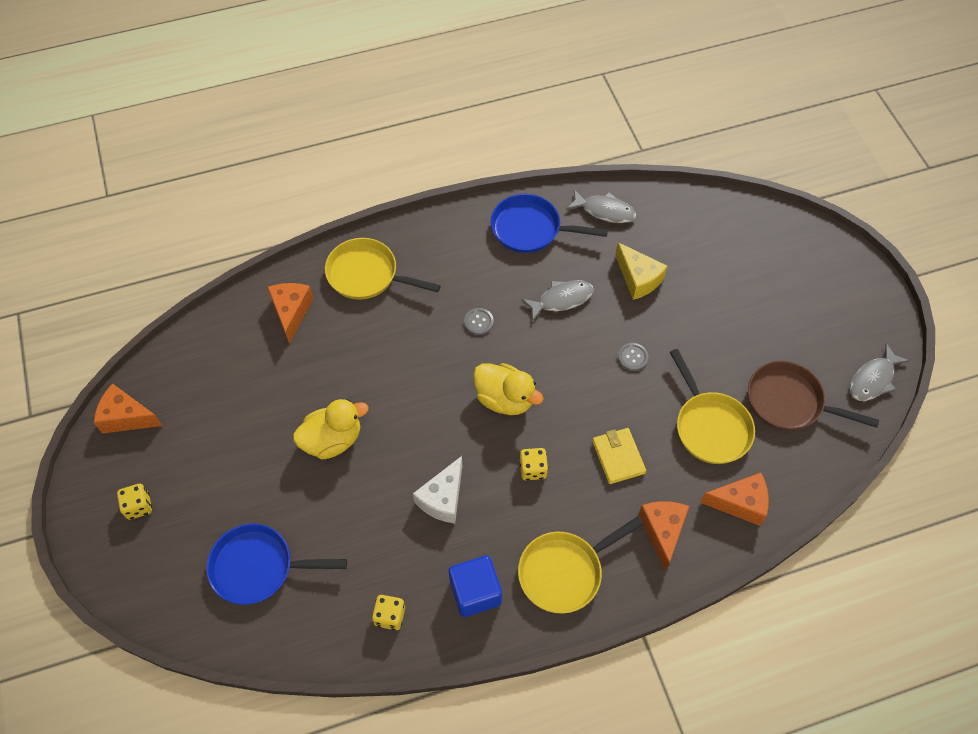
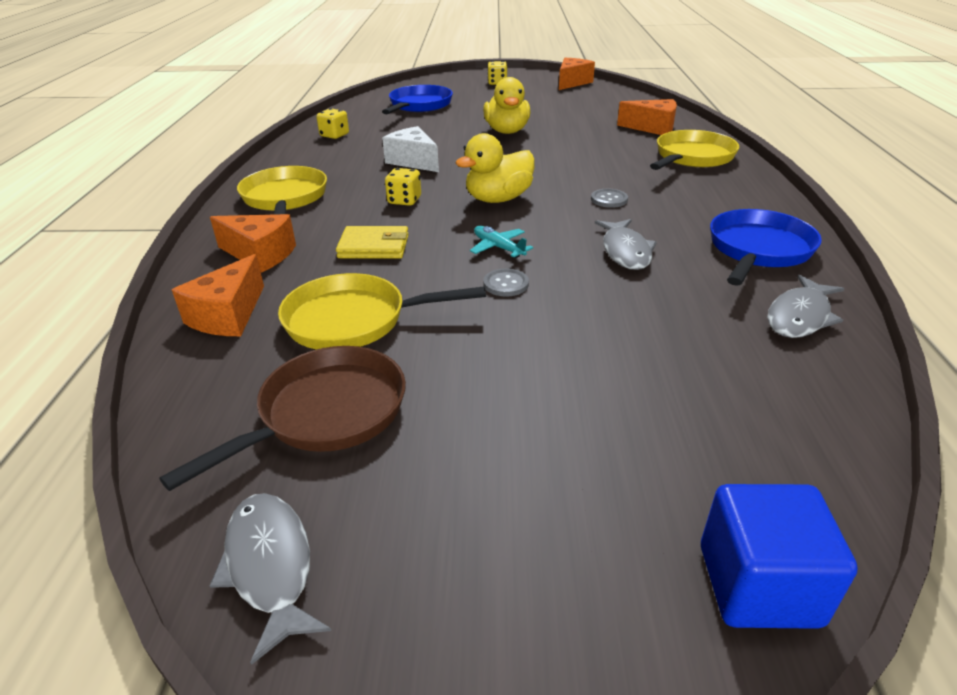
camera: 110 degrees right, 25 degrees down
blue cube [449,555,502,617] -> blue cube moved to [701,484,858,629]
yellow cheese [615,242,668,300] -> none
none -> turquoise plane [470,226,533,258]

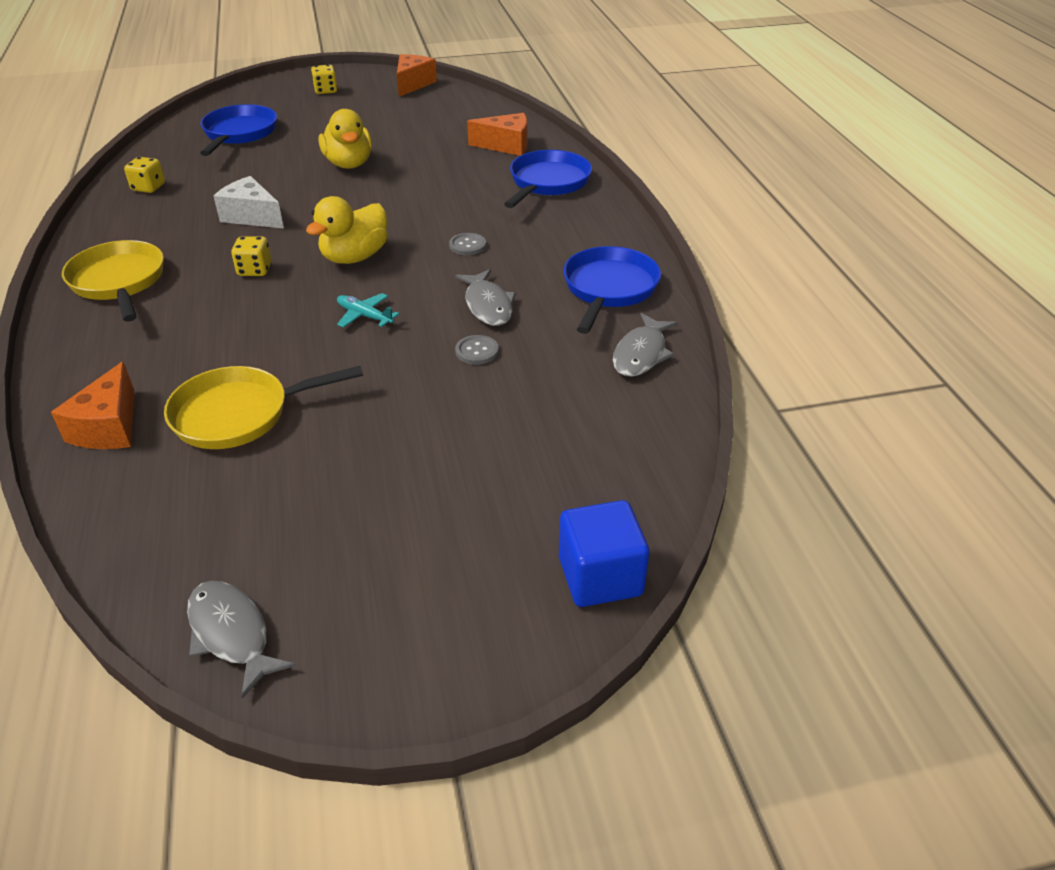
camera: 15 degrees left, 5 degrees up
brown pan [159,346,406,491] -> none
orange cheese [210,214,296,273] -> none
yellow wallet [336,226,409,259] -> none
grey button [483,268,529,296] -> grey button moved to [455,335,499,365]
yellow pan [650,130,739,170] -> blue pan [504,150,592,208]

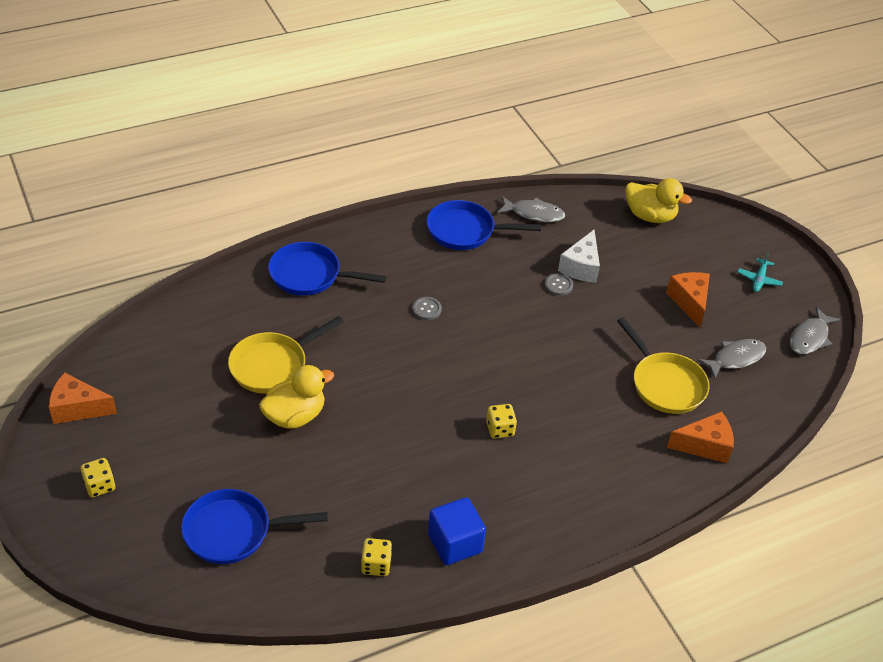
camera: 105 degrees left, 5 degrees up
yellow pan [62,240,164,322] -> yellow pan moved to [228,316,344,394]
white cheese [214,176,284,228] -> white cheese moved to [558,230,600,282]
yellow duck [306,196,388,264] -> yellow duck moved to [625,178,692,223]
turquoise plane [337,293,399,328] -> turquoise plane moved to [738,253,783,292]
grey fish [456,269,516,326] -> grey fish moved to [697,339,766,380]
orange cheese [467,113,527,156] -> orange cheese moved to [666,272,710,327]
blue cube [559,500,650,607] -> blue cube moved to [428,497,486,565]

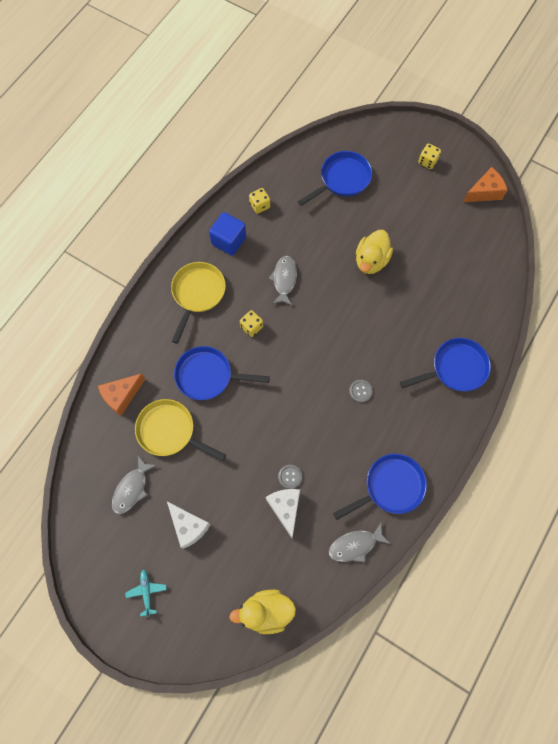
camera: 150 degrees right, 25 degrees up
yellow pan [228,316,344,394] -> yellow pan moved to [171,262,226,344]
orange cheese [666,272,710,327] -> white cheese [167,502,211,549]
grey fish [790,307,841,354] -> grey fish moved to [268,256,297,306]
none -> blue pan [174,346,270,400]

